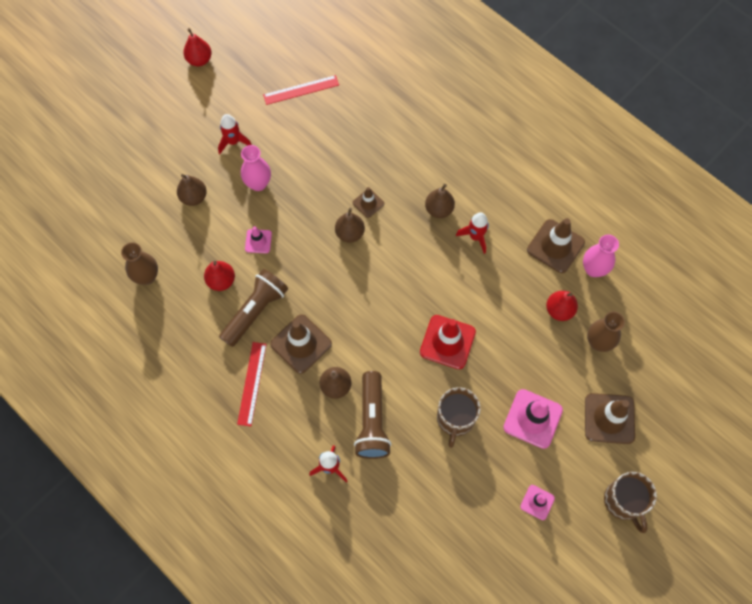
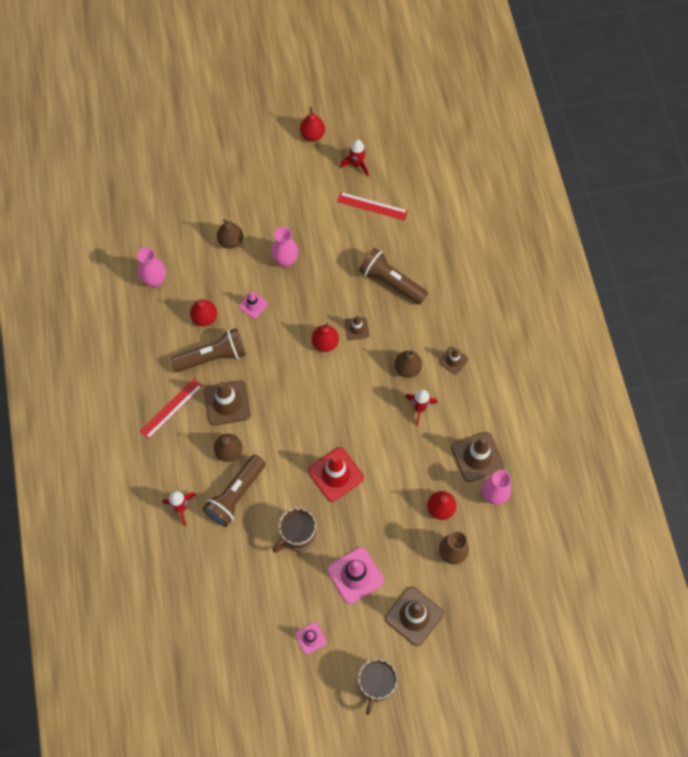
camera: 35 degrees right, 0 degrees up
brown vase [121,242,158,285] -> pink vase [137,247,166,287]
red rocket [218,114,252,154] -> red rocket moved to [340,140,369,177]
brown pear [335,208,365,243] -> red pear [312,323,339,352]
none -> brown flashlight [359,248,428,305]
none -> brown traffic cone [439,347,468,375]

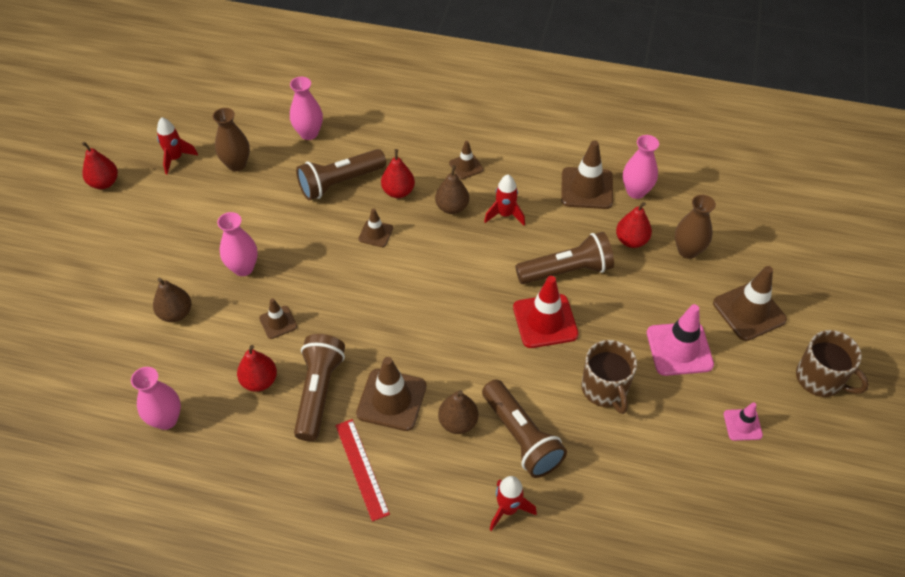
camera: 65 degrees left, 15 degrees down
pink traffic cone [239,292,268,319] -> brown traffic cone [259,298,297,339]
red pear [312,323,339,352] -> red pear moved to [381,149,415,198]
red ruler [337,192,408,220] -> brown vase [213,108,250,171]
none -> pink vase [290,77,323,140]
none -> brown flashlight [516,232,614,284]

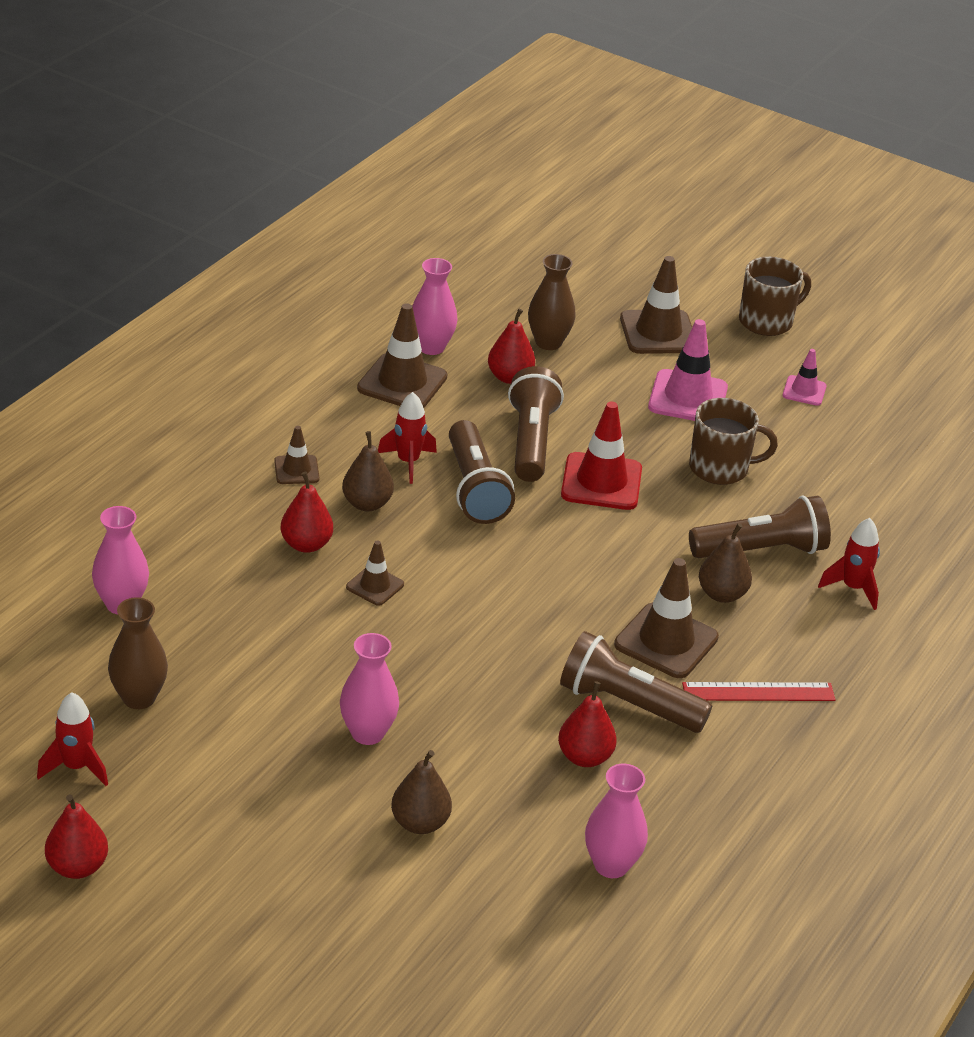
camera: 75 degrees left, 15 degrees down
brown traffic cone [259,298,297,339] -> none
brown flashlight [296,149,386,200] -> brown flashlight moved to [449,420,515,524]

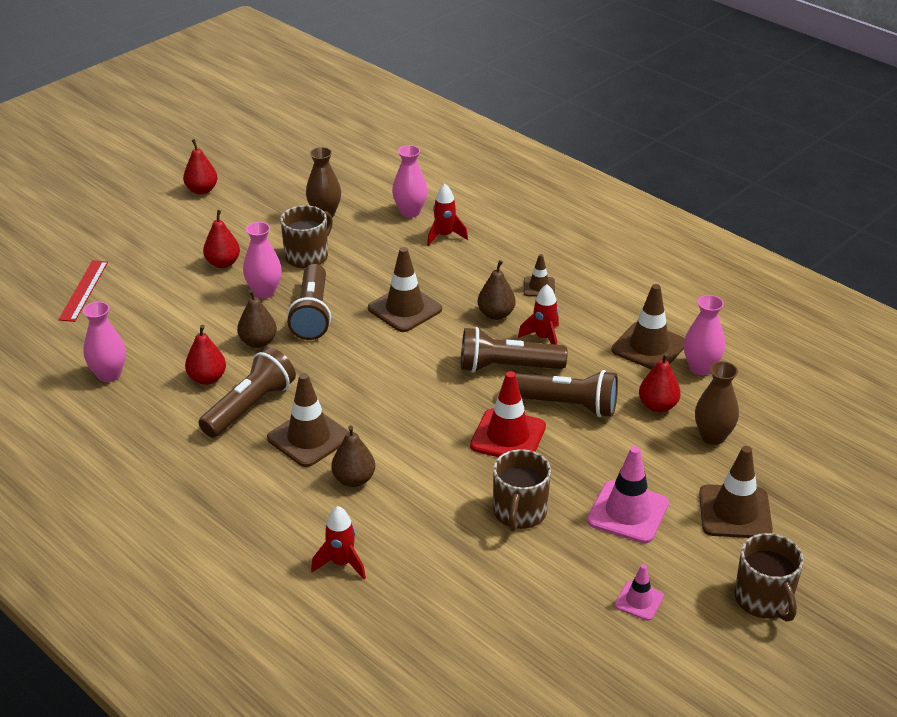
camera: 105 degrees right, 0 degrees up
red rocket [37,692,108,786] -> red rocket moved to [427,184,468,246]
red pear [281,472,333,553] -> red pear moved to [203,210,240,268]
brown traffic cone [346,541,404,606] -> brown traffic cone [368,247,442,332], size x1.81
brown pear [391,750,452,834] -> brown pear moved to [237,289,277,348]
red ruler [682,682,836,701] -> red ruler moved to [59,260,108,322]
brown flashlight [689,495,831,558] -> brown flashlight moved to [287,264,331,340]
none -> brown mug [280,205,333,269]

